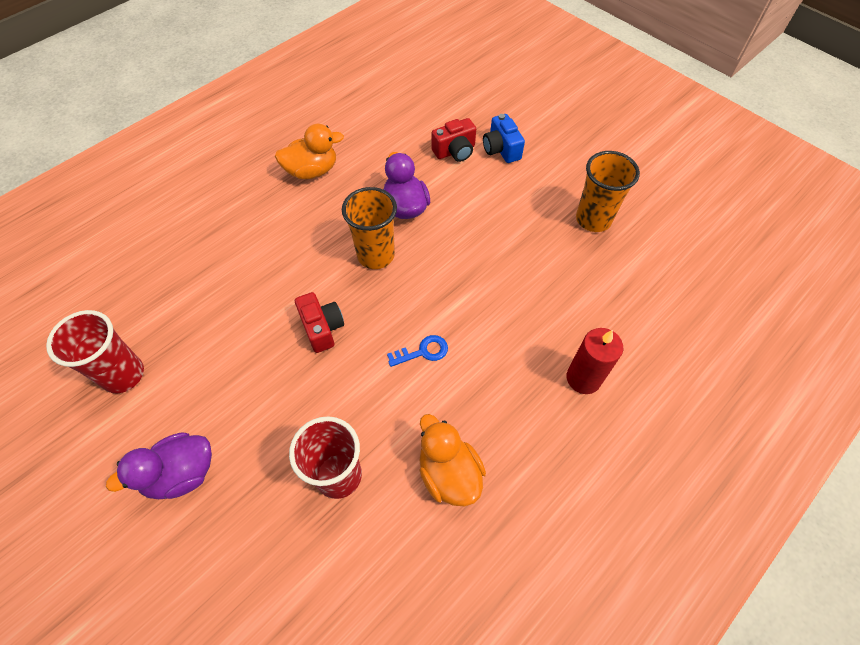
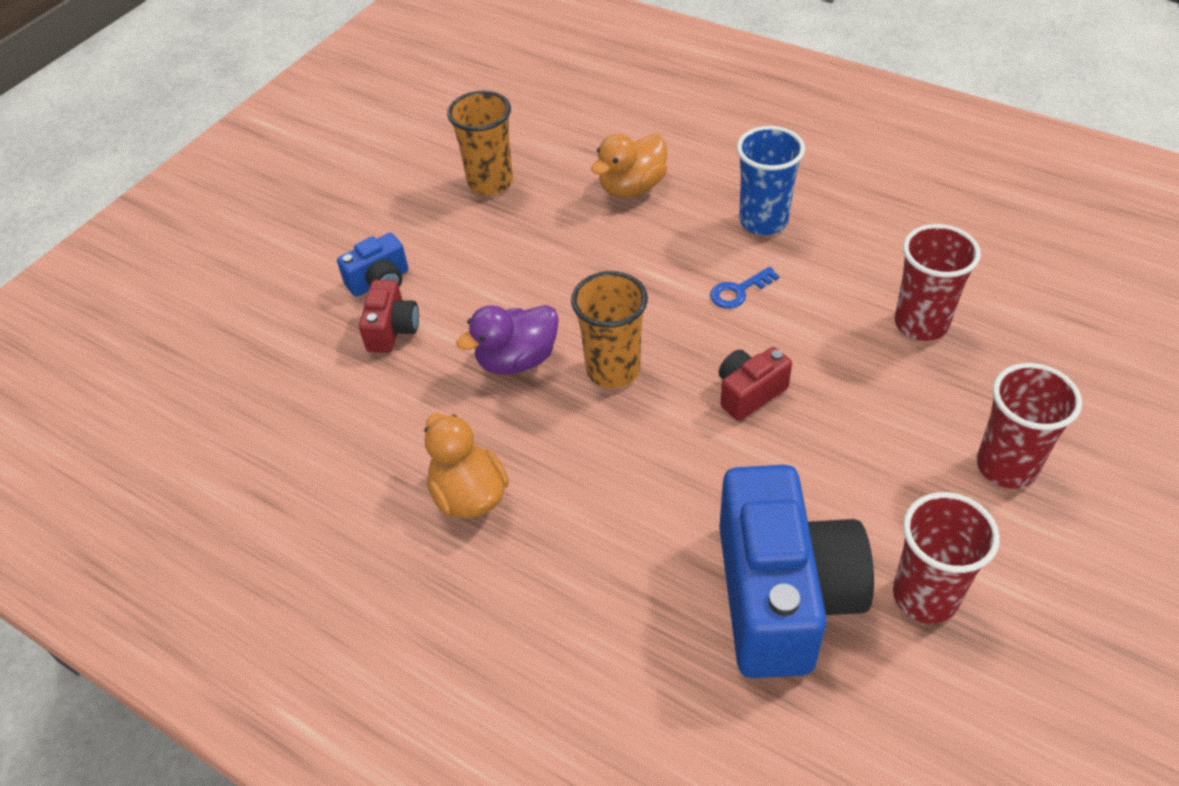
camera: 100 degrees left, 10 degrees down
purple duck [106,432,212,499] -> red cup [977,363,1082,489]
blue key [387,335,448,367] -> blue key turned 90 degrees counterclockwise [710,267,780,309]
orange duck [419,414,486,506] -> orange duck moved to [591,134,667,198]
red camera [431,118,476,162] -> red camera turned 45 degrees clockwise [359,280,419,353]
red candle [567,328,623,394] -> none
none -> blue camera [719,465,874,678]
none -> blue cup [737,126,805,235]

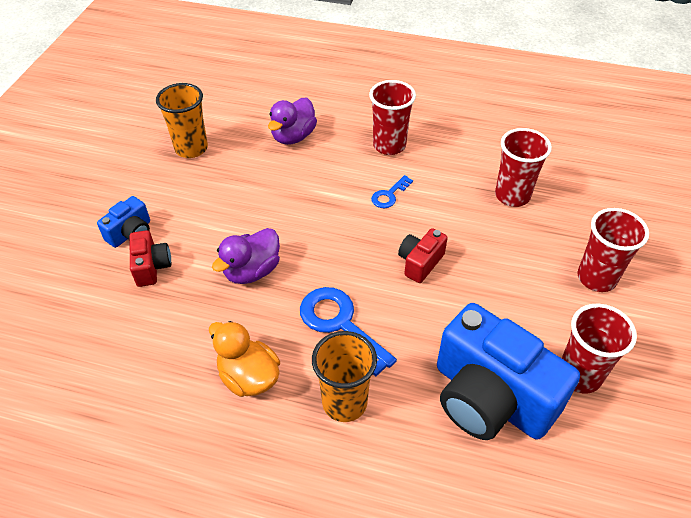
camera: 20 degrees left, 0 degrees up
orange cup [571,271,648,388] -> orange cup moved to [312,331,377,422]
orange duck [591,134,667,198] -> purple duck [268,98,317,145]
blue camera [719,465,874,678] -> blue camera turned 150 degrees clockwise [437,303,580,440]
blue cup [737,126,805,235] -> red cup [369,80,416,155]
none -> blue key [300,287,397,377]

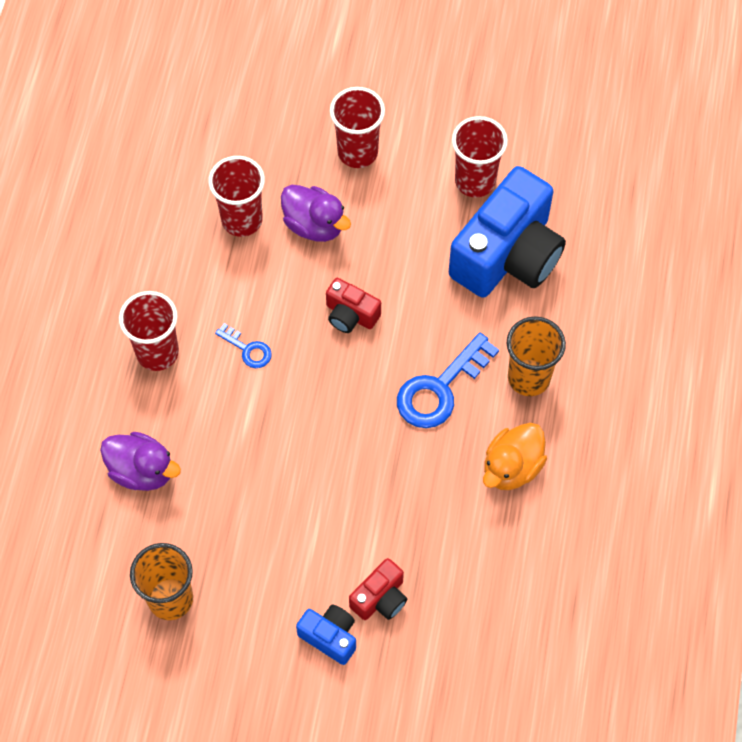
camera: 95 degrees left, 15 degrees up
red camera [130,230,171,287] -> red camera turned 150 degrees clockwise [349,558,407,620]
purple duck [212,228,280,284] -> purple duck moved to [281,185,351,242]

